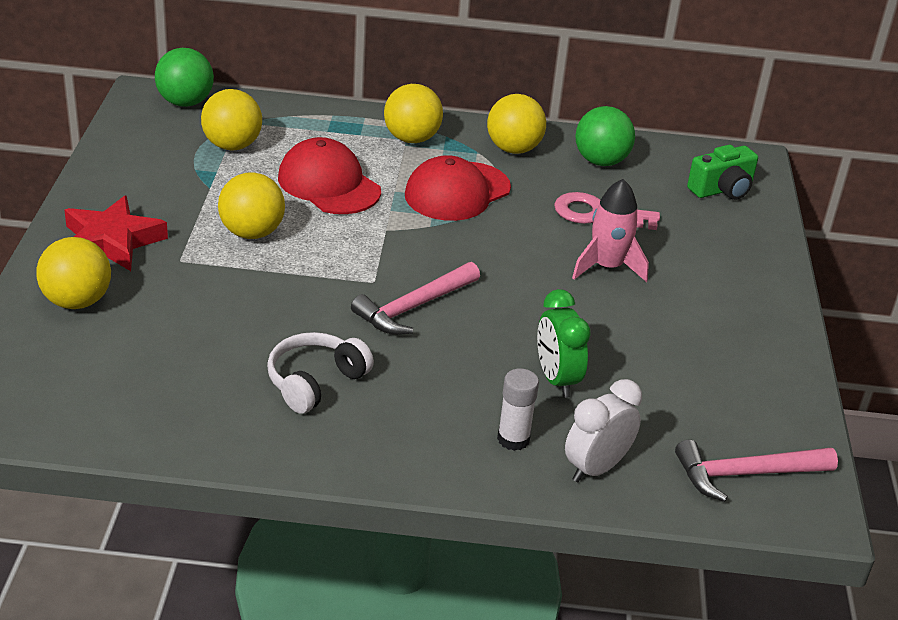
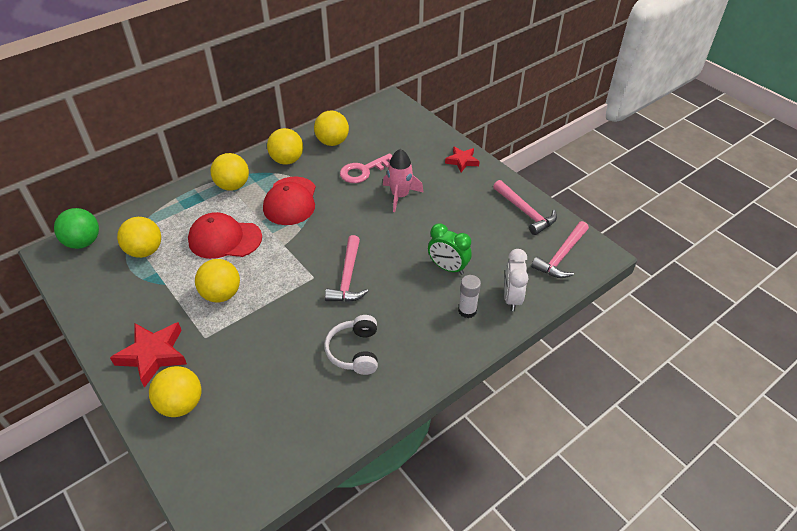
camera: 40 degrees left, 10 degrees up
green ball [575,106,635,166] -> yellow ball [314,111,349,146]
green camera [687,145,758,200] -> none
none -> red star [445,147,480,172]
none -> pink hammer [493,180,557,235]

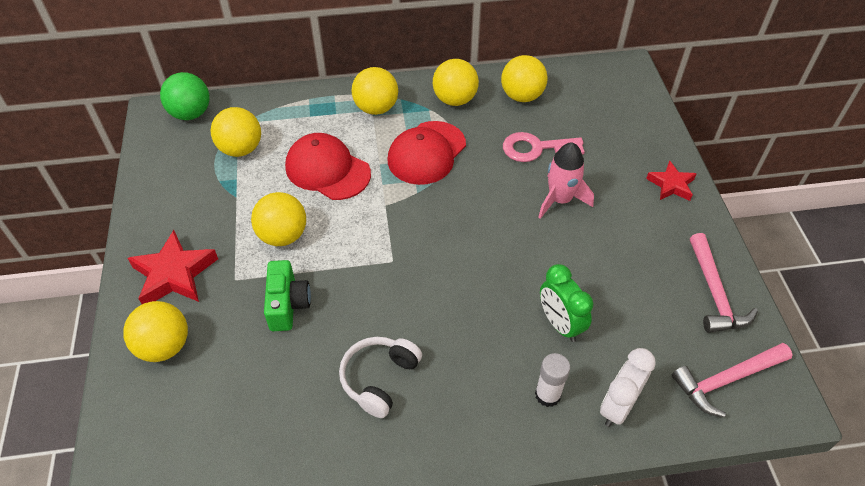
camera: 30 degrees right, 5 degrees up
pink hammer [325,235,368,302] -> none
none -> green camera [264,260,311,331]

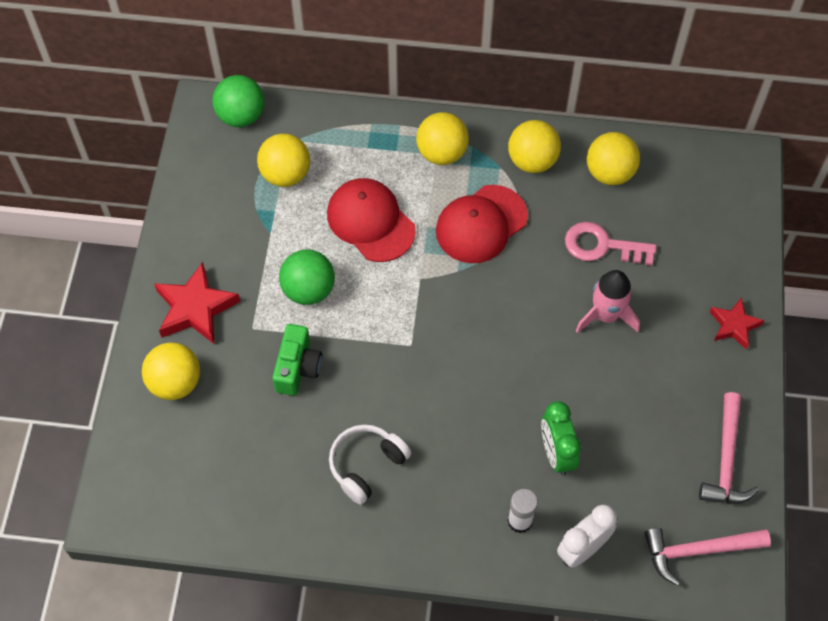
camera: 15 degrees right, 10 degrees up
yellow ball [251,192,306,246] -> green ball [279,250,335,305]

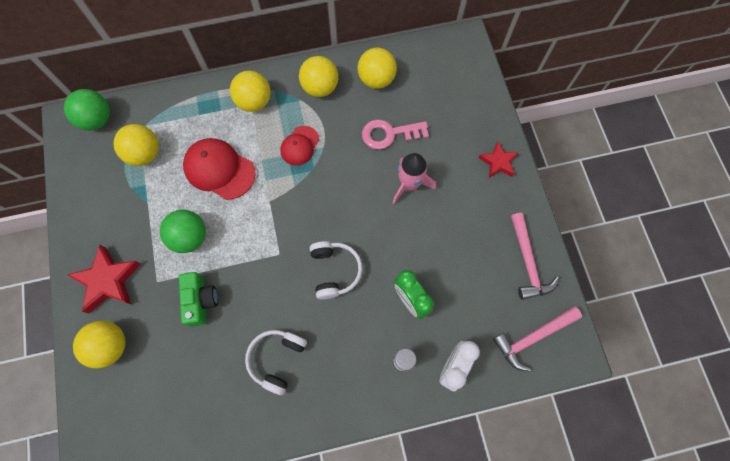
camera: 20 degrees left, 10 degrees up
red cap [436,185,528,263] -> red cap [280,126,319,166], size x0.61
none -> white headphones [310,241,362,300]

